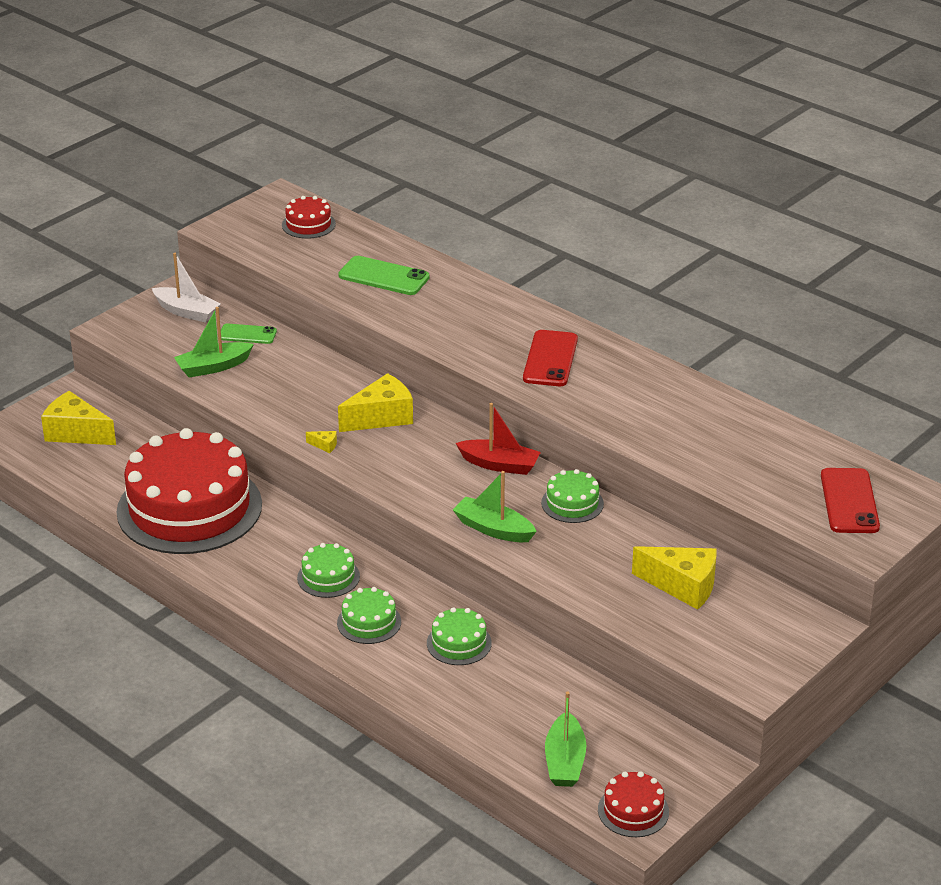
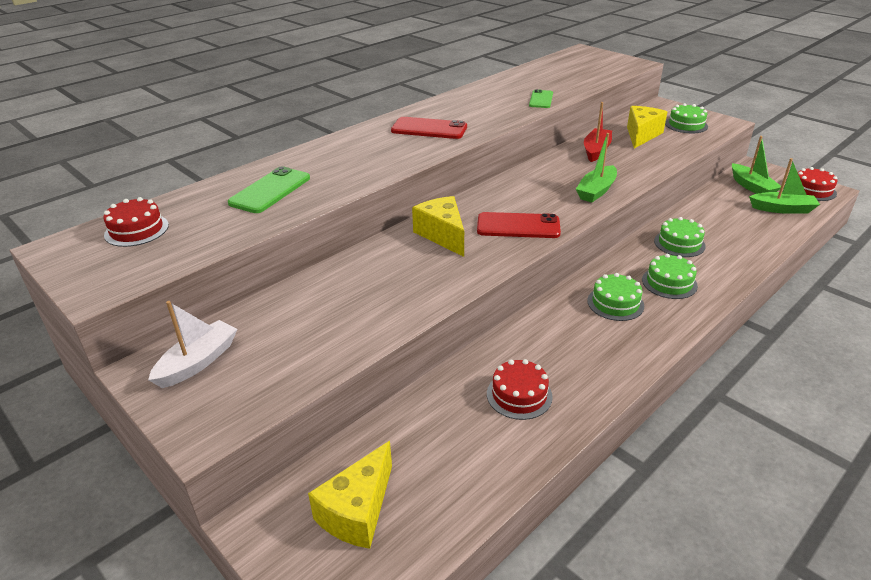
camera: 85 degrees left, 0 degrees up
red cake [117,428,262,554] -> red cake [487,359,553,420], size x0.42
green boat [174,307,254,378] -> green boat moved to [732,136,781,194]
green phone [221,323,277,344] -> green phone moved to [529,89,553,108]
yellow cheese [306,431,337,453] -> none
red boat [456,403,541,475] -> red boat moved to [584,102,612,162]
green cake [541,469,604,523] -> green cake moved to [665,103,708,133]
red phone [821,468,880,533] -> red phone moved to [477,212,561,238]

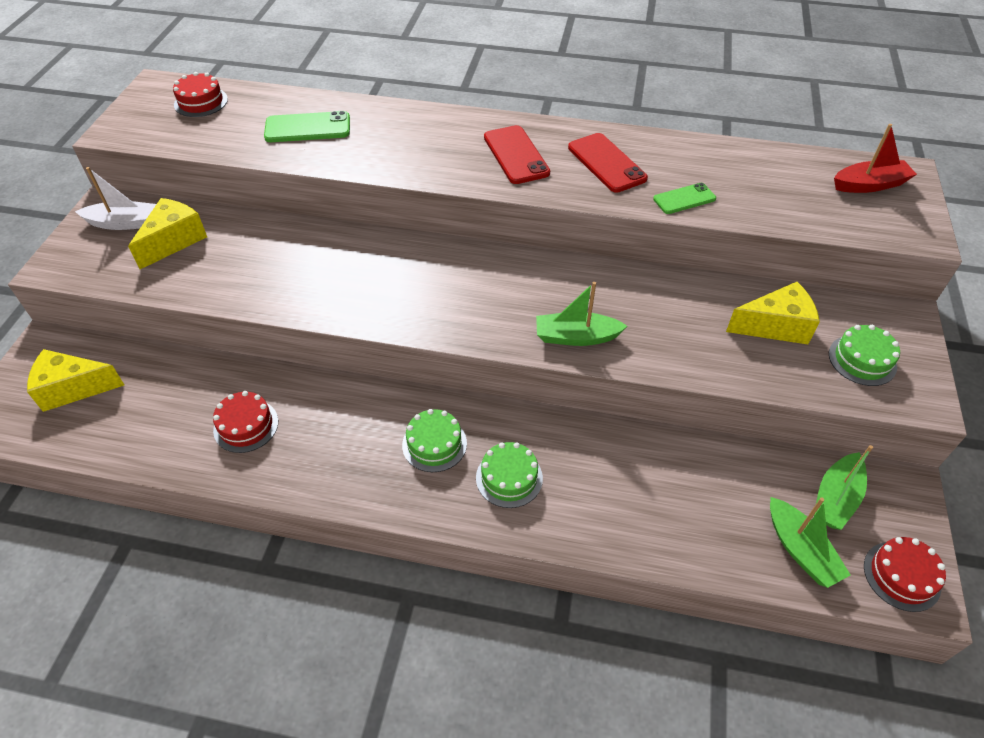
camera: 55 degrees right, 15 degrees up
yellow cheese [412,196,464,257] -> yellow cheese moved to [128,198,207,269]
red phone [477,212,561,238] -> red phone moved to [568,133,648,193]
red boat [584,102,612,162] -> red boat moved to [834,124,917,193]
green cake [654,217,706,257] -> none

